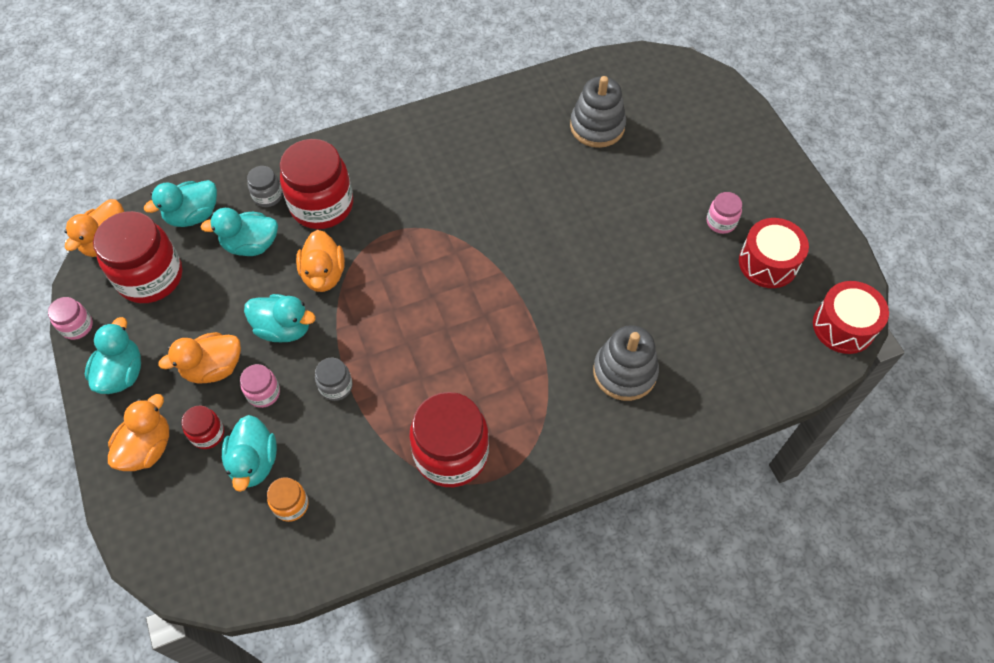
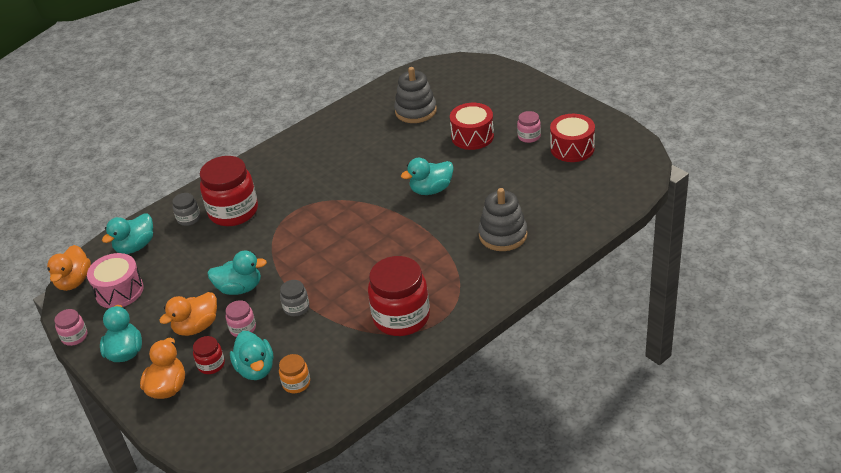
camera: 15 degrees left, 20 degrees down
red jar [93,211,182,303] -> pink drum [87,253,144,308]
turquoise duck [200,208,278,256] -> turquoise duck moved to [401,158,454,195]
orange duck [296,230,345,292] -> none
red drum [813,281,889,354] -> red drum moved to [450,103,494,150]

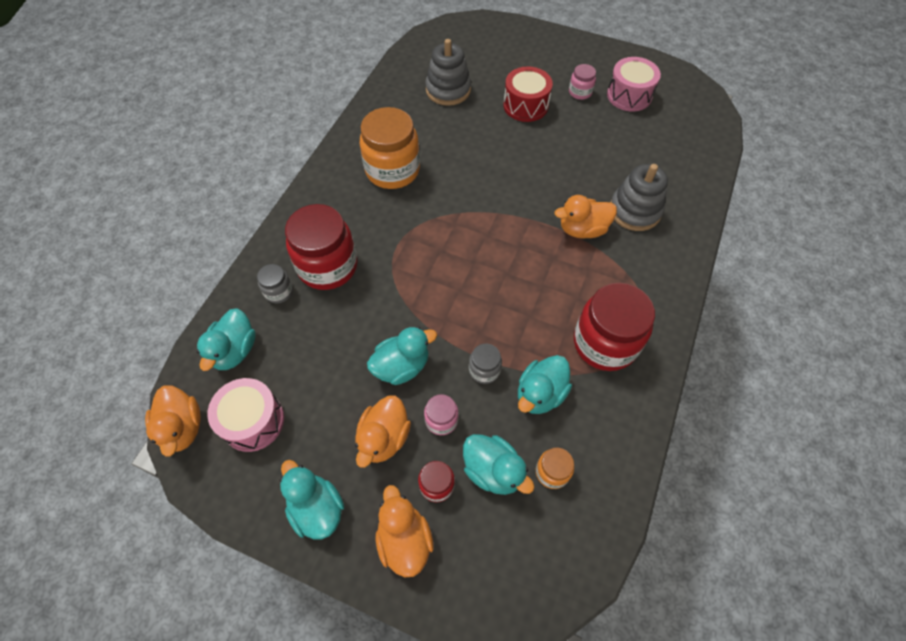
camera: 30 degrees left, 20 degrees up
pink jar [54,309,87,346] -> none
turquoise duck [401,158,454,195] -> turquoise duck moved to [518,355,572,414]
red drum [550,114,595,162] -> pink drum [607,57,661,112]
none -> orange jar [360,107,420,189]
none -> orange duck [554,195,617,239]

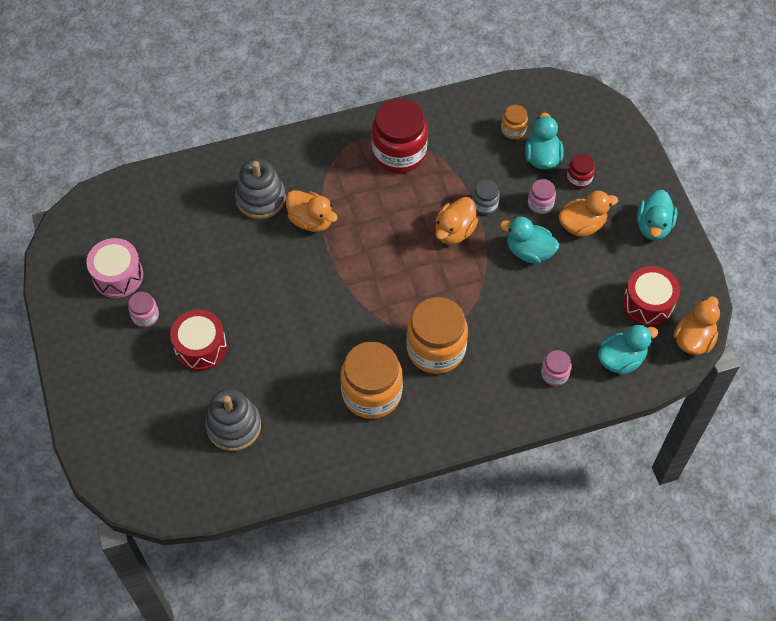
camera: 130 degrees left, 0 degrees up
pink drum [207,378,284,452] -> red drum [623,266,680,327]
grey jar [257,264,293,303] -> pink jar [541,350,571,386]
red jar [285,204,357,290] -> none
orange duck [376,485,434,577] -> orange duck moved to [435,197,478,245]
turquoise duck [518,355,572,414] -> none
none -> orange jar [406,297,468,374]

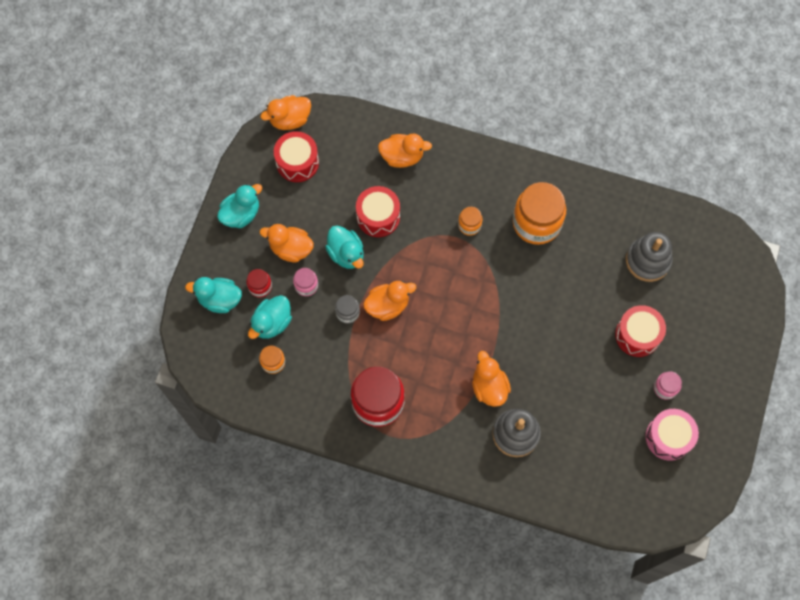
camera: 145 degrees left, 10 degrees up
orange jar [406,297,468,374] -> orange jar [458,207,482,236], size x0.47
pink jar [541,350,571,386] -> orange duck [378,133,432,168]
turquoise duck [598,324,658,375] -> turquoise duck moved to [185,277,242,313]
none -> red drum [356,186,400,237]

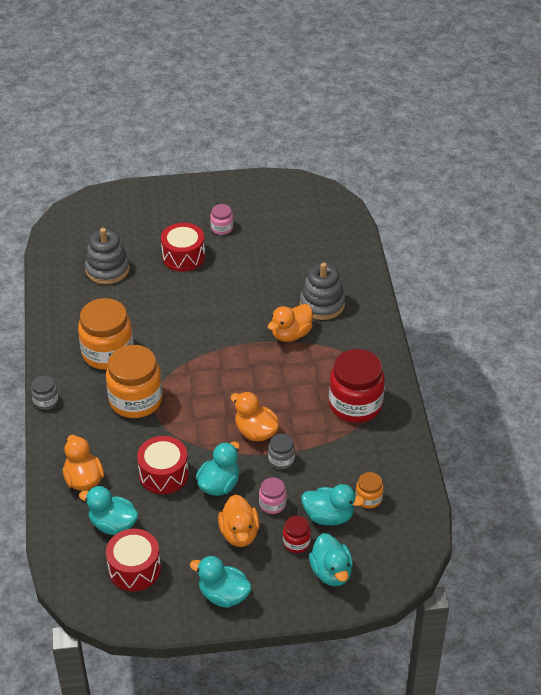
camera: 115 degrees left, 25 degrees down
orange duck [260,95,311,130] -> none
orange jar [458,207,482,236] -> orange jar [106,345,162,418], size x2.12
pink drum [645,409,699,461] -> none
none -> grey jar [31,375,59,410]
none -> turquoise duck [79,486,139,535]

